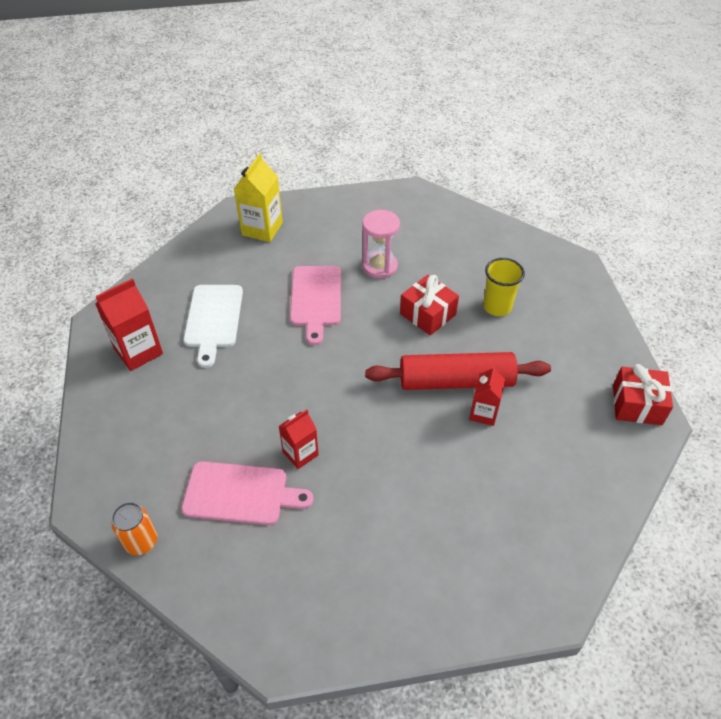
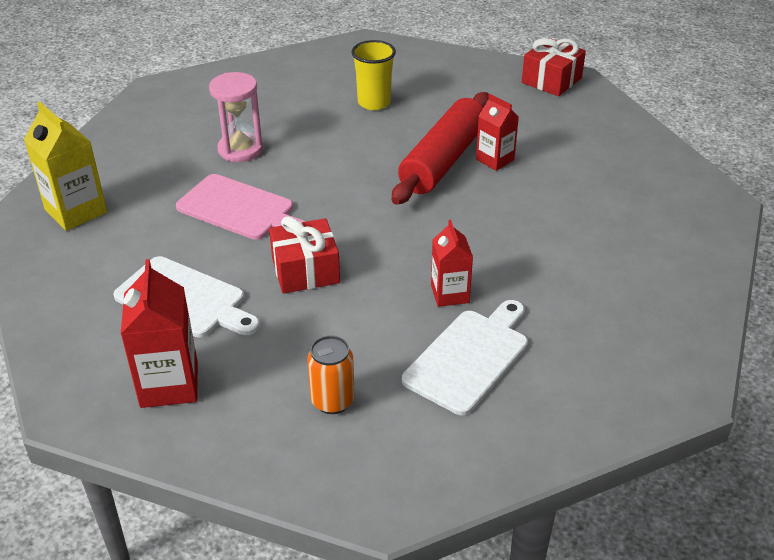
camera: 60 degrees left, 10 degrees down
orange can [111,502,157,555] -> orange can moved to [307,335,355,414]
pink cutting board [181,461,314,525] -> white cutting board [402,300,528,415]
red gift [400,275,459,336] -> red gift moved to [269,216,340,294]

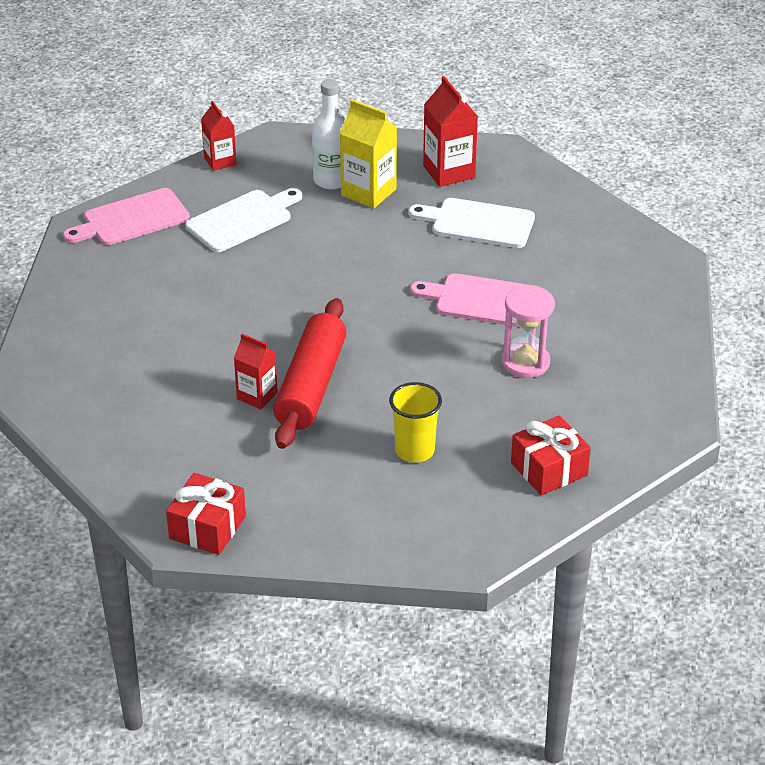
camera: 165 degrees right, 0 degrees up
yellow carton [24,102,107,231] -> yellow carton moved to [340,100,397,208]
red gift [269,216,340,294] -> red gift moved to [511,415,591,495]
orange can [307,335,355,414] -> white bottle [312,79,345,190]
white cutting board [402,300,528,415] -> white cutting board turned 150 degrees counterclockwise [185,188,302,252]
red carton [431,220,473,307] -> red carton moved to [201,101,237,171]
none -> pink cutting board [63,188,190,245]

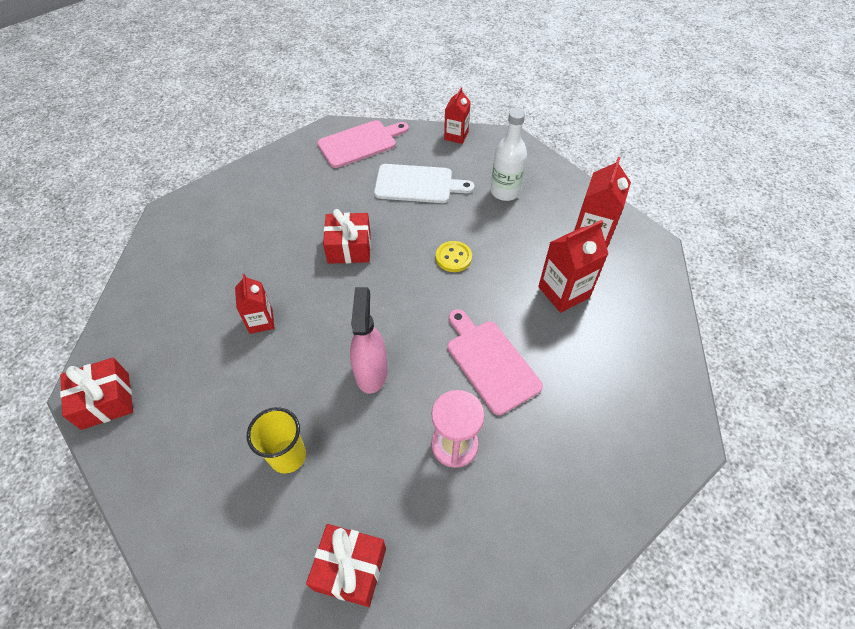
camera: 45 degrees right, 15 degrees up
pink cutting board [63,188,190,245] -> pink cutting board turned 135 degrees clockwise [317,120,409,168]
red rolling pin [273,298,347,449] -> none
yellow carton [340,100,397,208] -> none
white cutting board [408,198,535,248] -> red carton [538,220,608,313]
none -> red gift [323,209,371,264]
none -> pink spray bottle [350,287,388,394]
none -> yellow button [436,241,472,272]

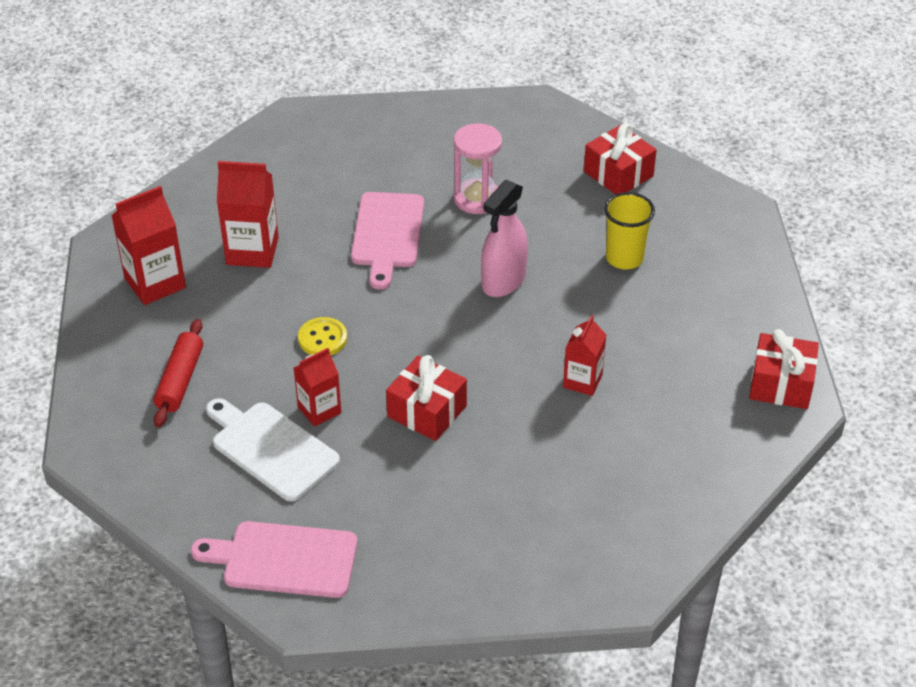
camera: 145 degrees left, 10 degrees down
red carton [444,87,470,144] -> red carton moved to [294,348,341,427]
white bottle [490,109,527,201] -> red rolling pin [153,319,203,427]

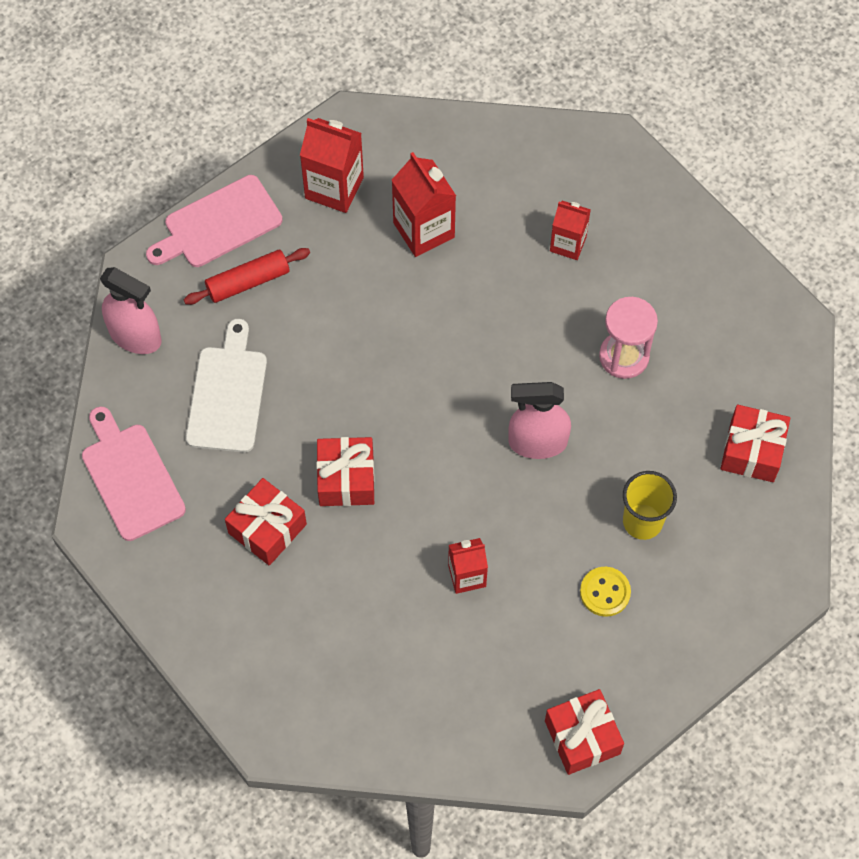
camera: 55 degrees right, 20 degrees up
red carton [294,348,341,427] -> red carton moved to [550,201,591,260]
yellow button [298,317,347,355] -> yellow button moved to [580,567,631,617]
pink cutting board [351,192,424,290] -> pink cutting board moved to [146,175,283,267]
none -> pink spray bottle [100,267,162,354]
none -> red gift [225,478,307,566]

